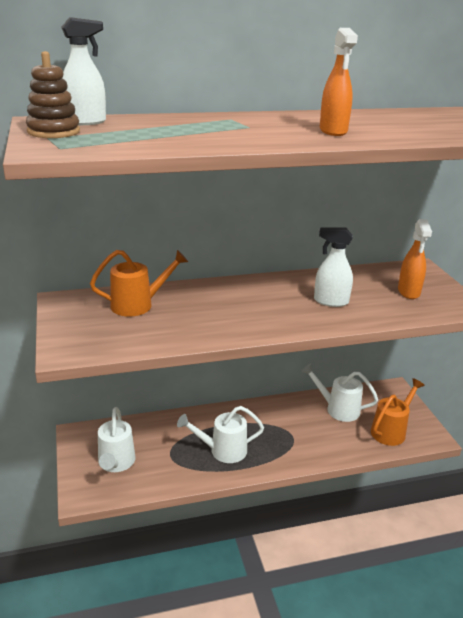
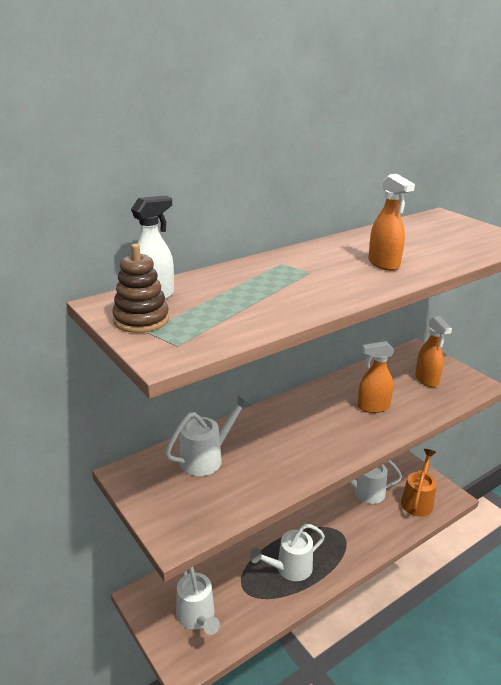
camera: 20 degrees left, 0 degrees up
orange watering can [90,250,188,317] -> white watering can [165,395,250,476]
white spray bottle [314,227,353,307] -> orange spray bottle [357,341,394,413]

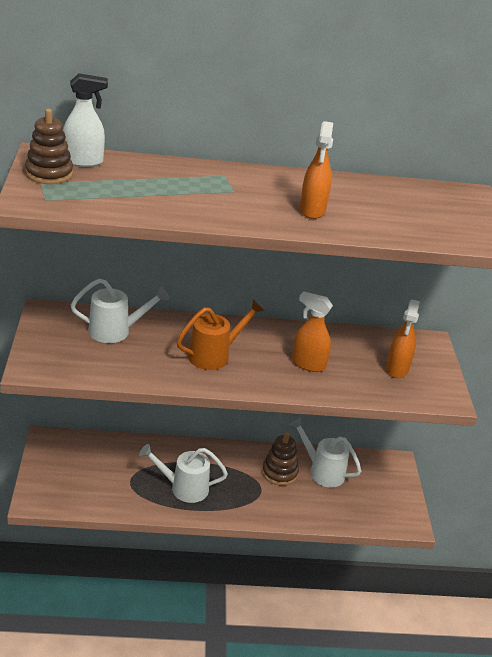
camera: 30 degrees right, 5 degrees up
white watering can [176,567,220,635] -> none
orange watering can [401,449,436,517] -> orange watering can moved to [177,299,264,370]
none -> brown stacking toy [262,432,299,486]

